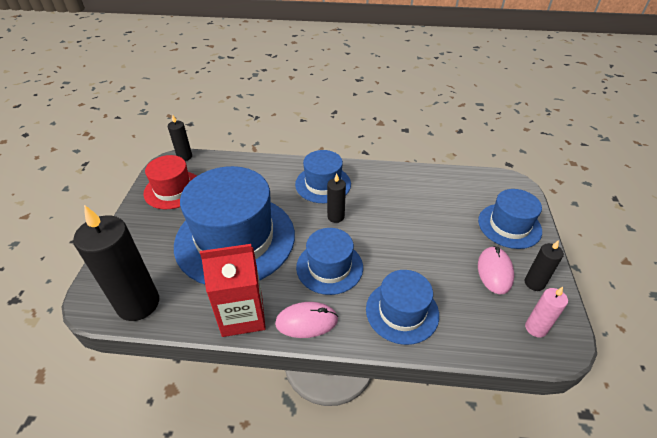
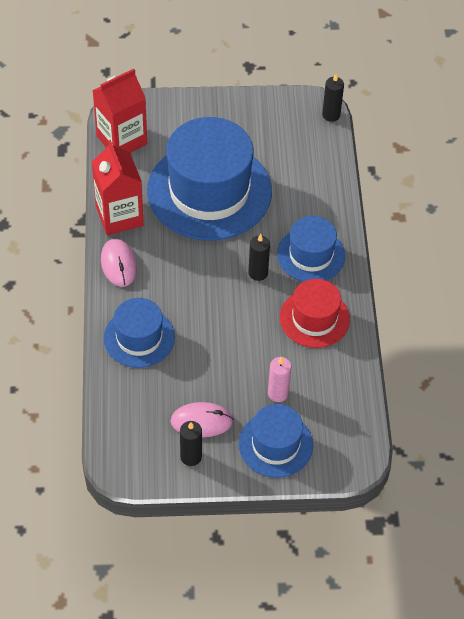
camera: 80 degrees right, 10 degrees up
black candle [73,205,159,321] -> red carton [92,69,147,153]
red hat [144,155,196,209] -> red hat moved to [280,279,350,348]
blue hat [296,228,363,295] -> none
pink candle [525,287,568,338] -> pink candle moved to [268,357,291,402]

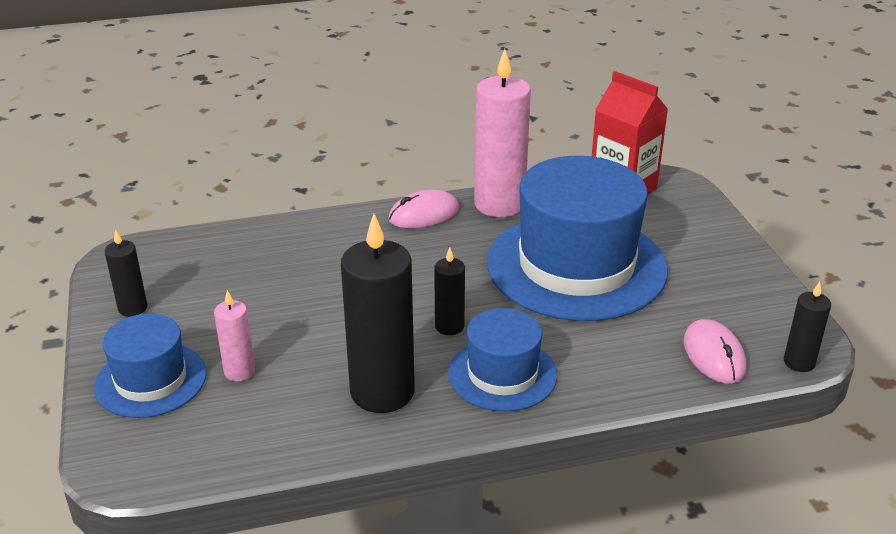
camera: 80 degrees right, 20 degrees down
red carton [92,140,144,235] -> pink candle [474,49,531,217]
blue hat [104,298,175,368] -> none
pink mouse [170,402,233,437] -> pink mouse moved to [684,319,746,384]
red hat [280,279,350,348] -> black candle [341,214,415,413]

